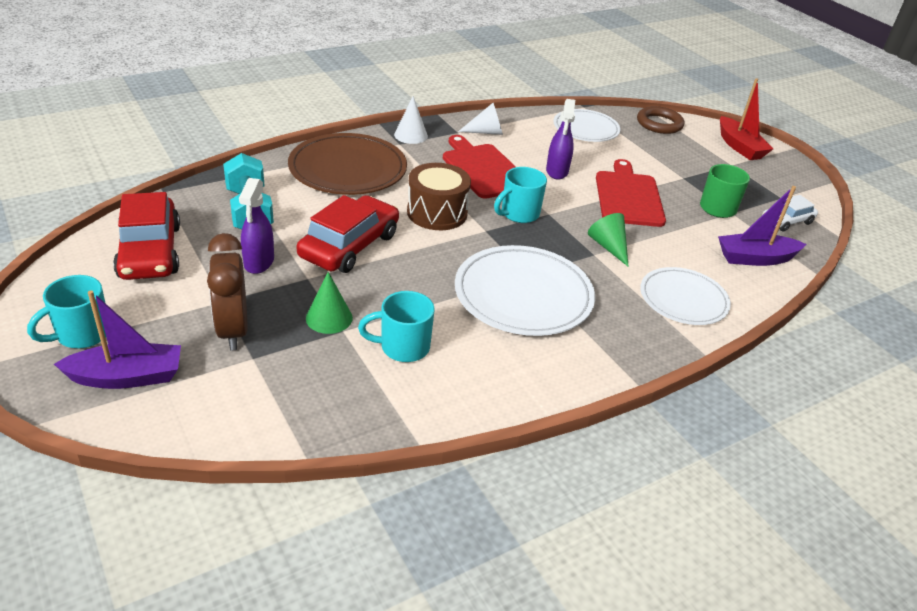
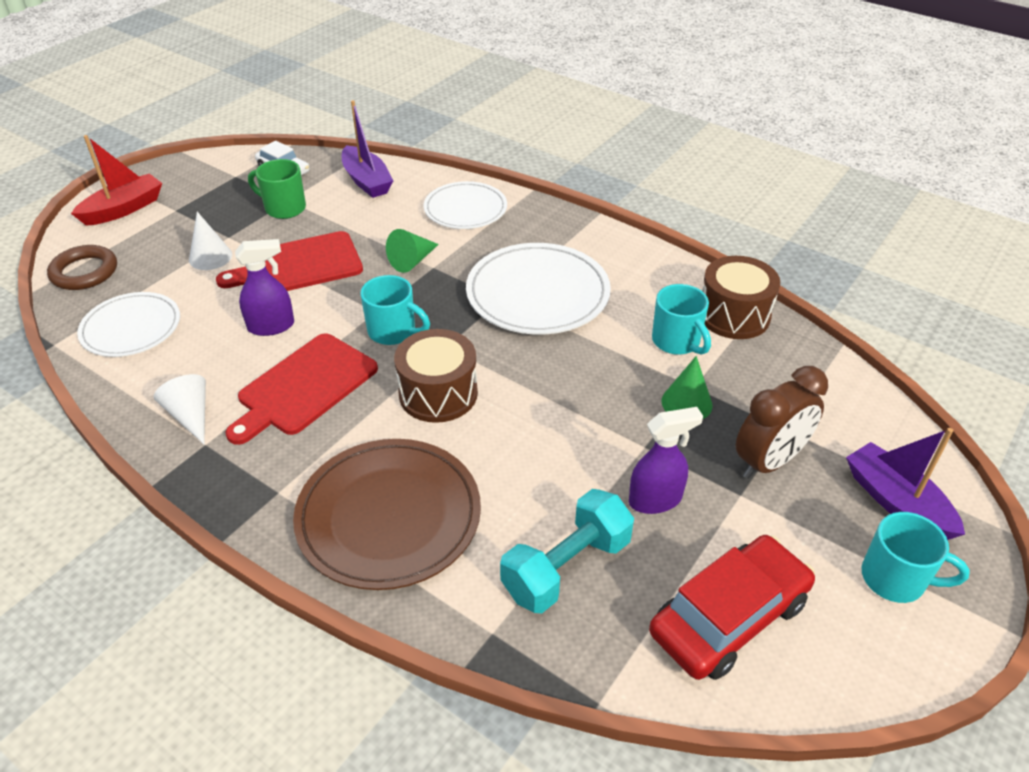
camera: 110 degrees left, 5 degrees up
red car [297,195,399,273] -> none
white cone [394,96,428,144] -> white cone moved to [189,212,232,270]
none -> brown drum [702,256,780,339]

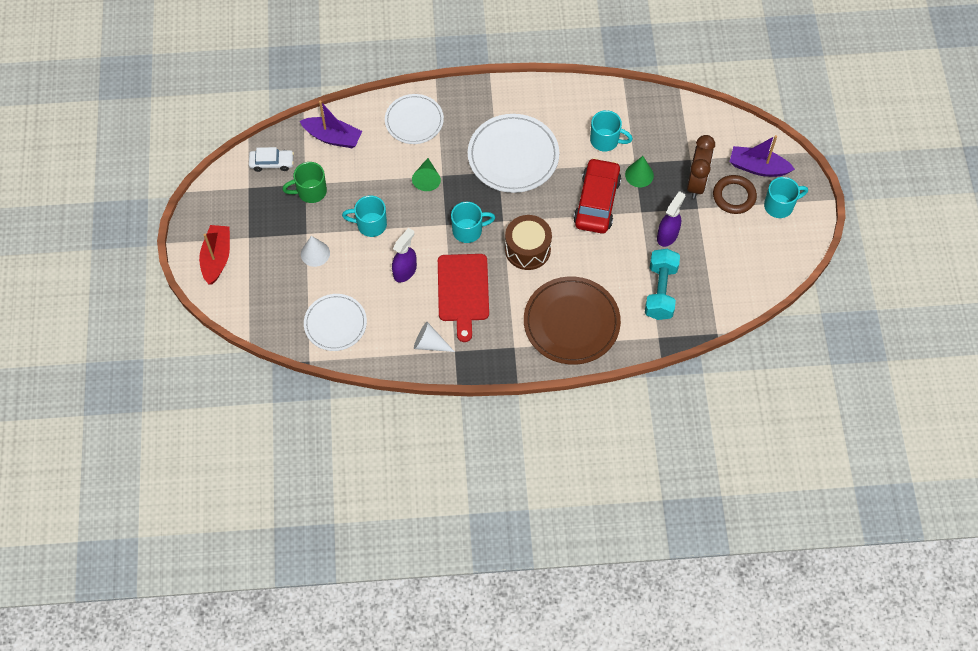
camera: 40 degrees left, 20 degrees up
brown ring [47,245,117,290] -> brown ring moved to [713,175,757,214]
red cutting board [216,231,363,291] -> turquoise mug [342,195,387,237]
red car [649,535,815,680] -> red car moved to [573,158,621,234]
brown drum [702,256,780,339] -> none

